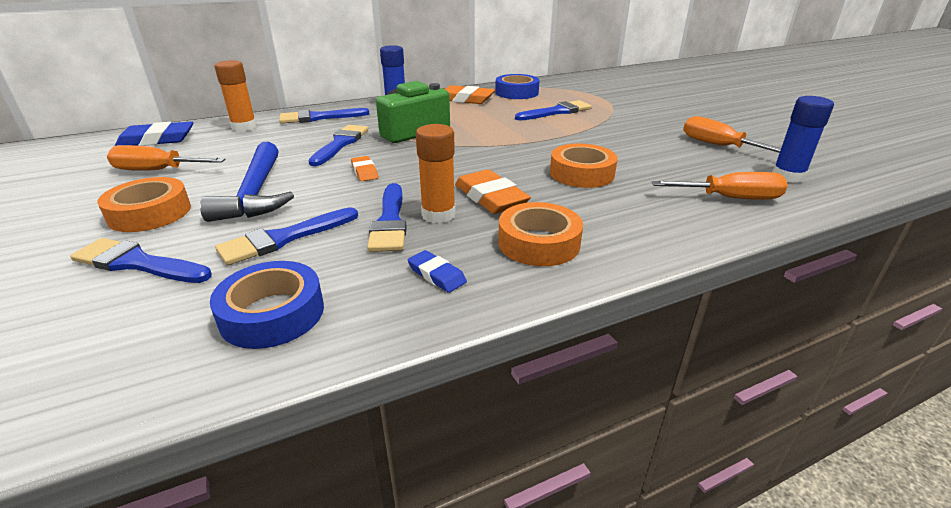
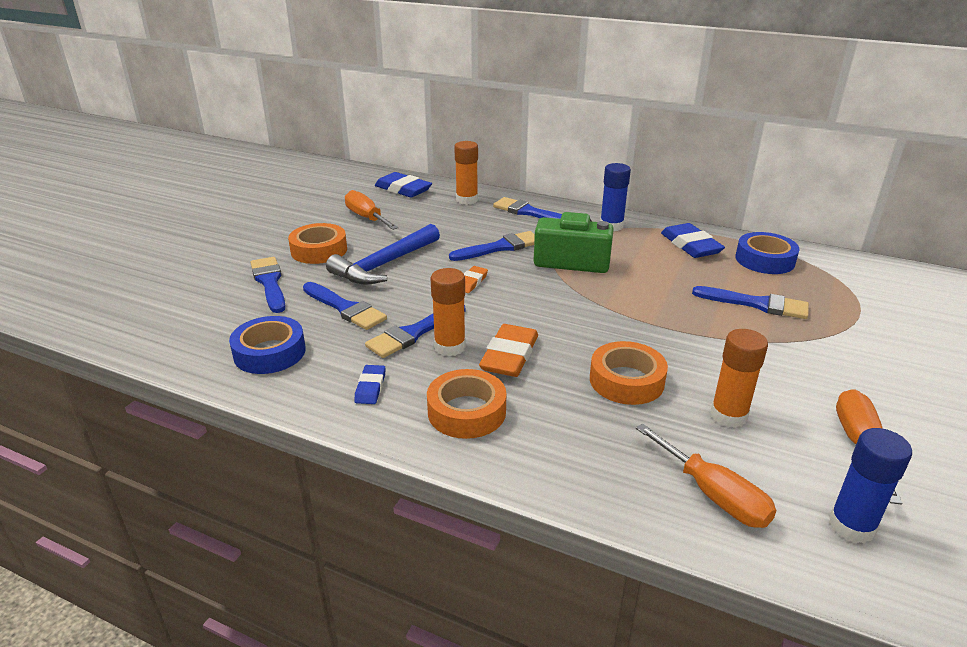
camera: 50 degrees right, 0 degrees up
blue brush [215,207,358,265] -> blue brush turned 150 degrees counterclockwise [303,282,387,330]
orange eraser [445,85,495,104] -> blue eraser [661,223,725,258]
none -> orange glue stick [710,329,768,428]

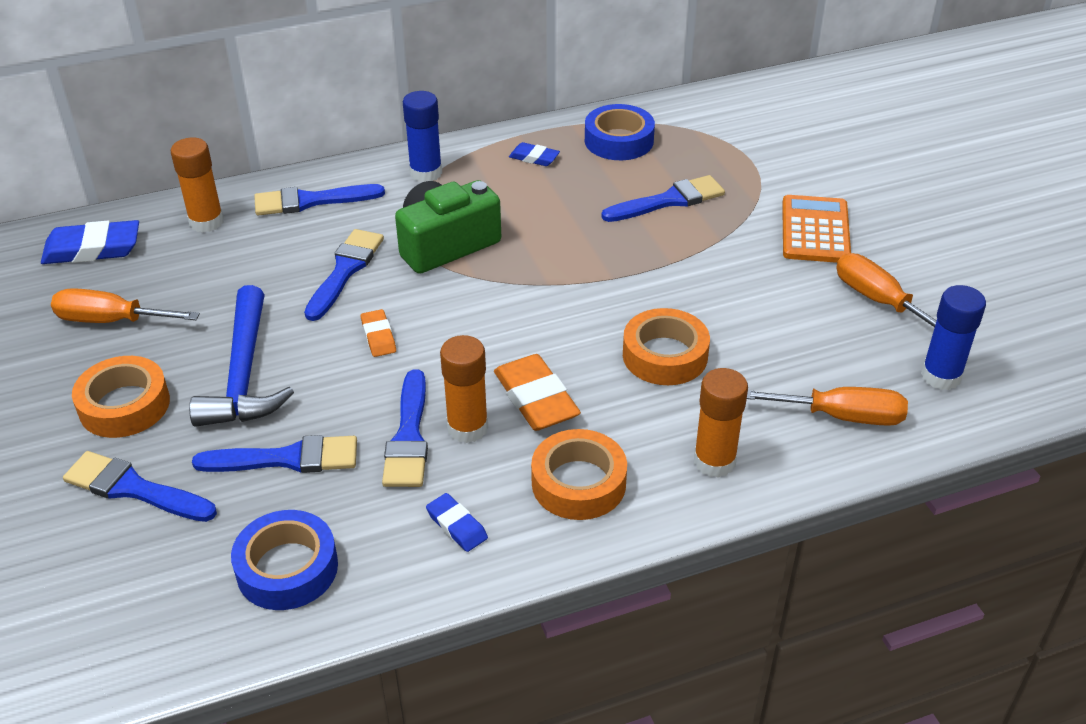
camera: 45 degrees left, 10 degrees up
blue eraser [661,223,725,258] -> blue eraser [509,142,560,166], size x0.55
orange glue stick [710,329,768,428] -> orange glue stick moved to [694,368,748,478]
none -> orange calculator [782,195,851,263]

